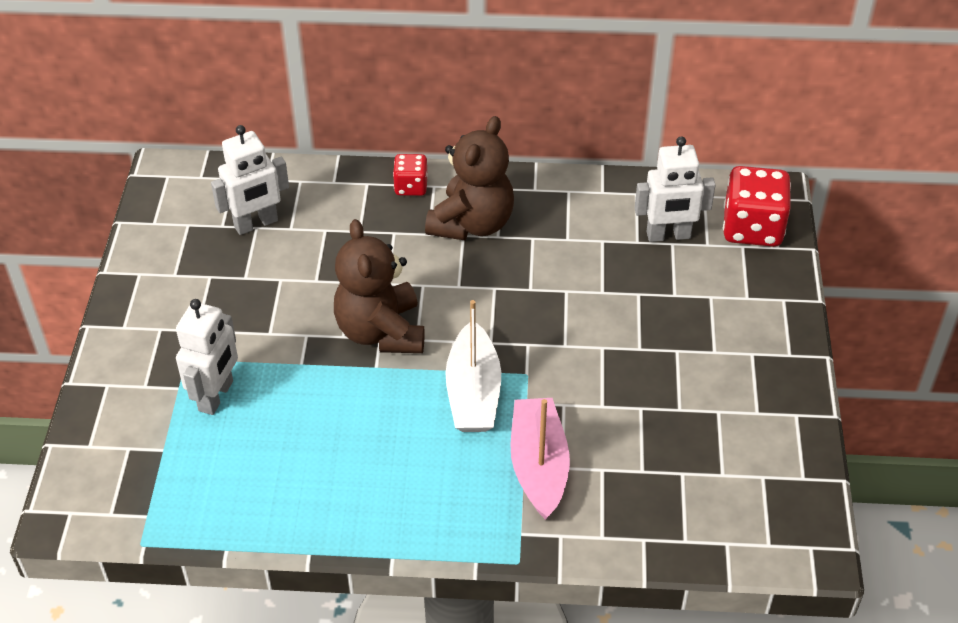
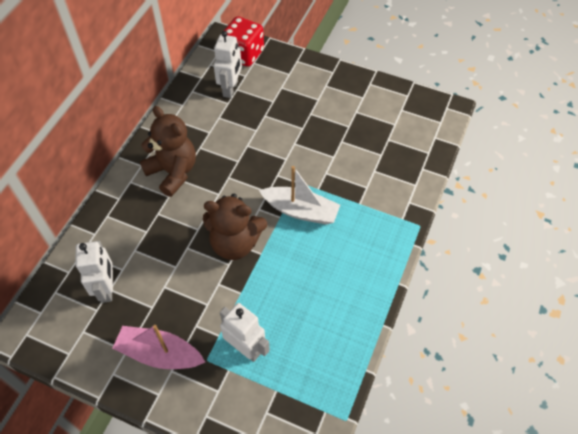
camera: 70 degrees left, 10 degrees up
red dice [393,154,428,196] -> none
pink boat [511,398,570,520] -> pink boat moved to [112,325,205,369]

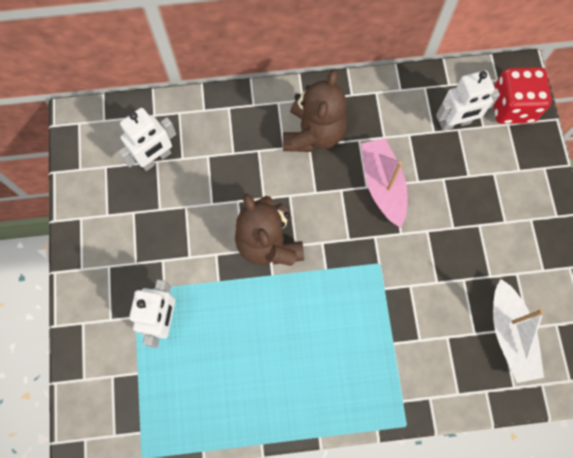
camera: 60 degrees right, 15 degrees up
pink boat [112,325,205,369] -> pink boat moved to [361,138,408,228]
white boat [259,166,340,225] -> white boat moved to [493,279,544,383]

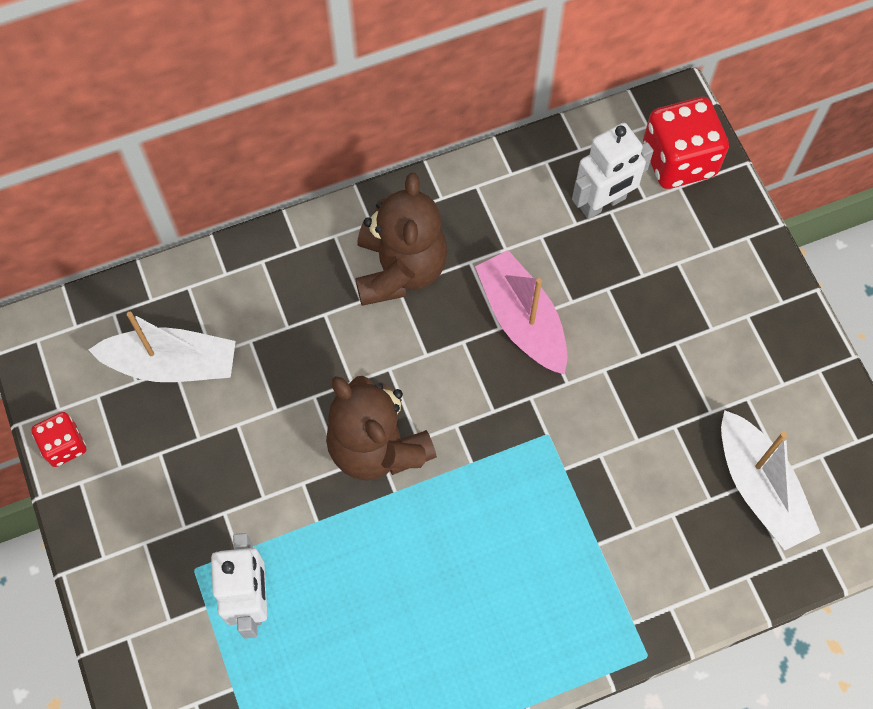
camera: 15 degrees left, 5 degrees down
white robot [118,108,176,171] -> white boat [89,312,236,382]
none -> red dice [31,412,86,467]

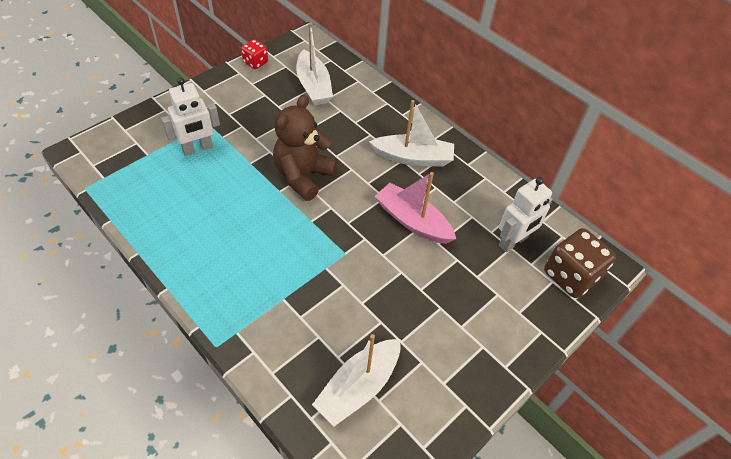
camera: 65 degrees right, 15 degrees down
brown teddy bear [355,173,448,306] -> white boat [369,100,454,167]
pink boat [475,250,568,374] -> pink boat turned 90 degrees counterclockwise [375,172,456,244]
white robot [572,123,654,219] -> white robot turned 75 degrees counterclockwise [499,177,553,252]
red dice [643,97,729,189] -> brown dice [544,228,616,298]

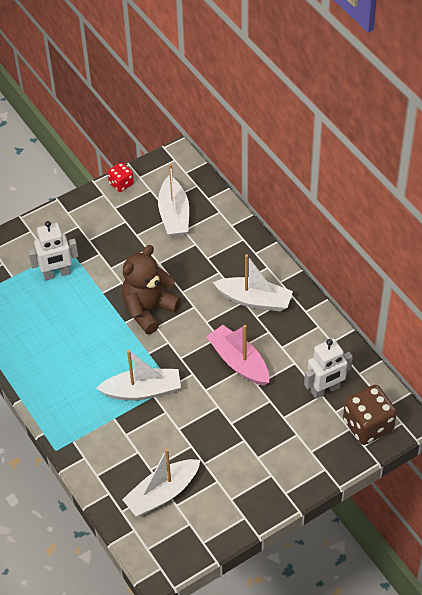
camera: 15 degrees right, 0 degrees up
none -> white boat [96,350,181,400]

